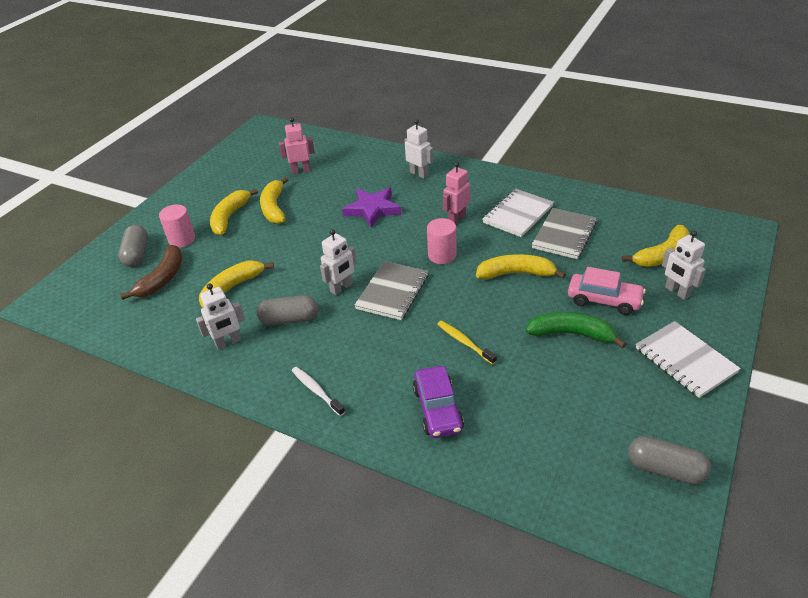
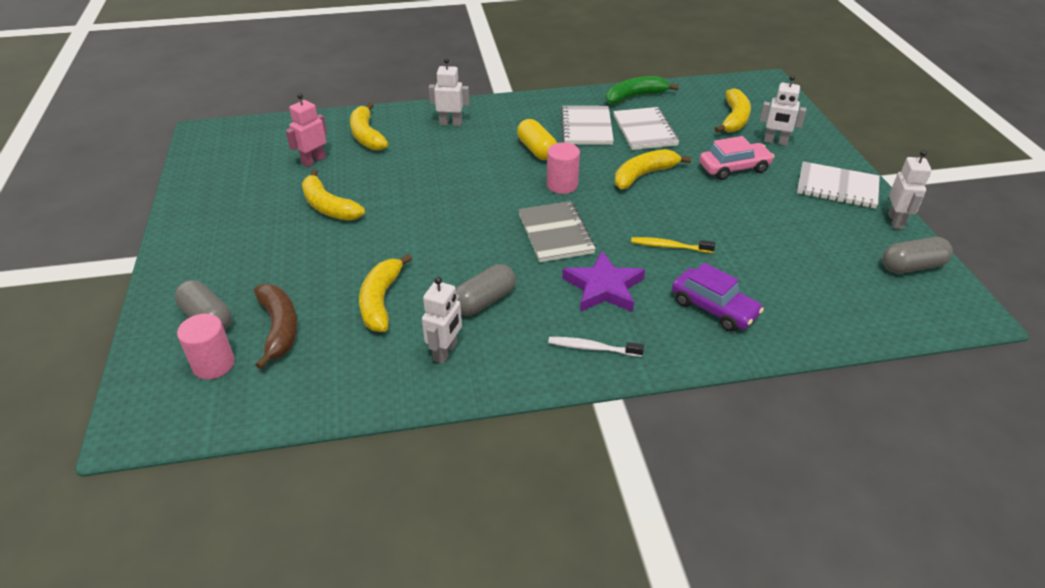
camera: 40 degrees left, 0 degrees up
pink cylinder [159,205,195,248] -> pink cylinder moved to [177,314,235,379]
yellow banana [210,189,258,235] -> yellow banana moved to [350,102,389,150]
white robot [320,229,357,295] -> white robot moved to [888,150,931,229]
purple star [342,188,402,227] -> purple star moved to [562,251,645,312]
pink robot [443,162,470,224] -> yellow capsule [517,119,557,160]
green banana [526,312,626,349] -> green banana moved to [606,76,679,104]
grey notebook [532,208,597,259] -> white notebook [613,107,679,150]

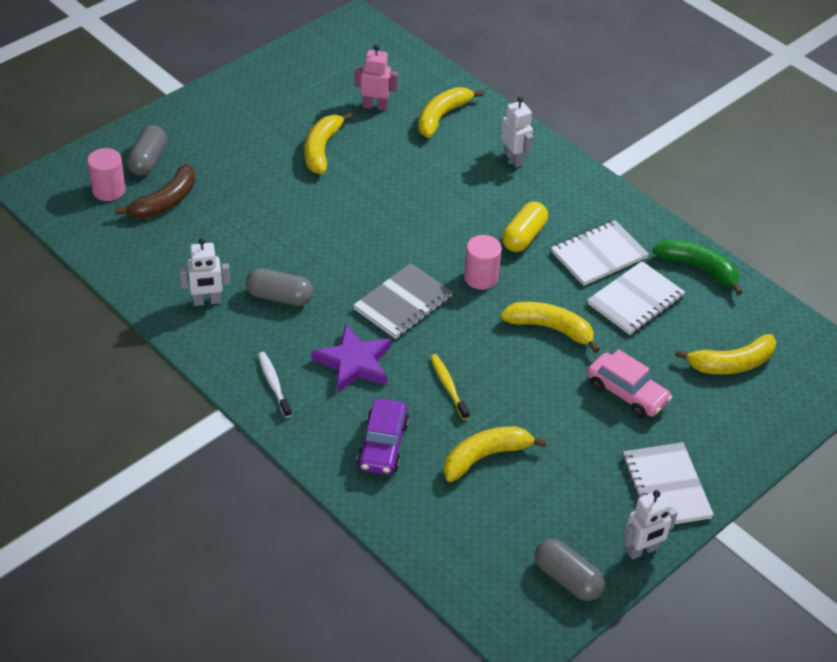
camera: 55 degrees right, 5 degrees up
yellow banana [359,254,412,332] -> yellow banana moved to [443,426,547,482]
white robot [760,75,807,146] -> none

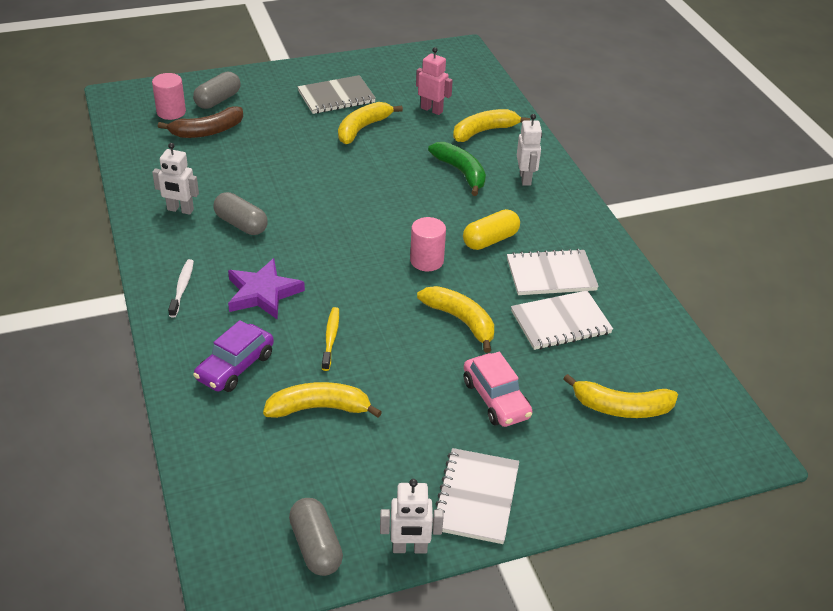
camera: 25 degrees right, 5 degrees down
grey notebook [353,263,453,339] -> grey notebook moved to [298,75,376,114]
green banana [653,239,743,295] -> green banana moved to [428,142,486,196]

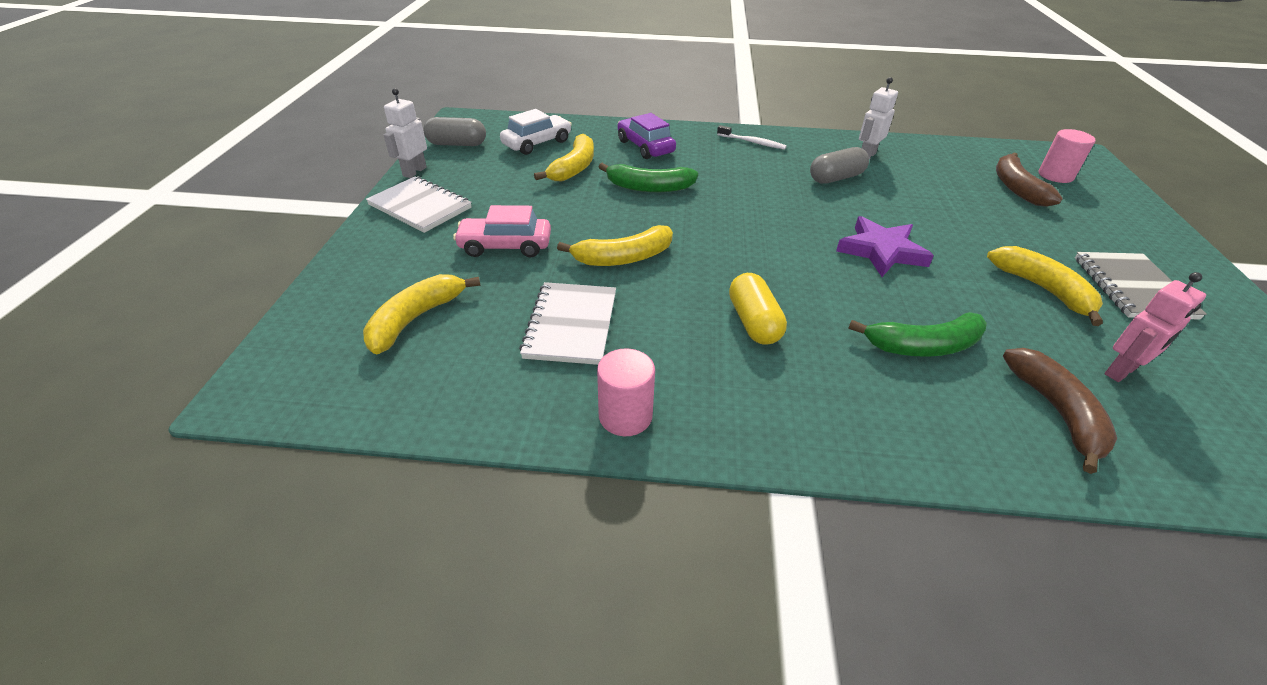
camera: 115 degrees right, 0 degrees up
grey capsule [193,72,240,109] -> none
purple star [228,258,305,319] -> purple star moved to [836,216,934,277]
yellow toothbrush [322,307,339,371] -> green banana [599,163,698,192]
pink cylinder [410,217,446,271] -> pink cylinder moved to [597,348,655,436]
yellow banana [453,109,530,142] -> brown banana [1003,348,1117,474]
white notebook [507,249,599,295] -> none
white robot [517,114,542,186] -> none
none -> white car [500,109,572,155]

